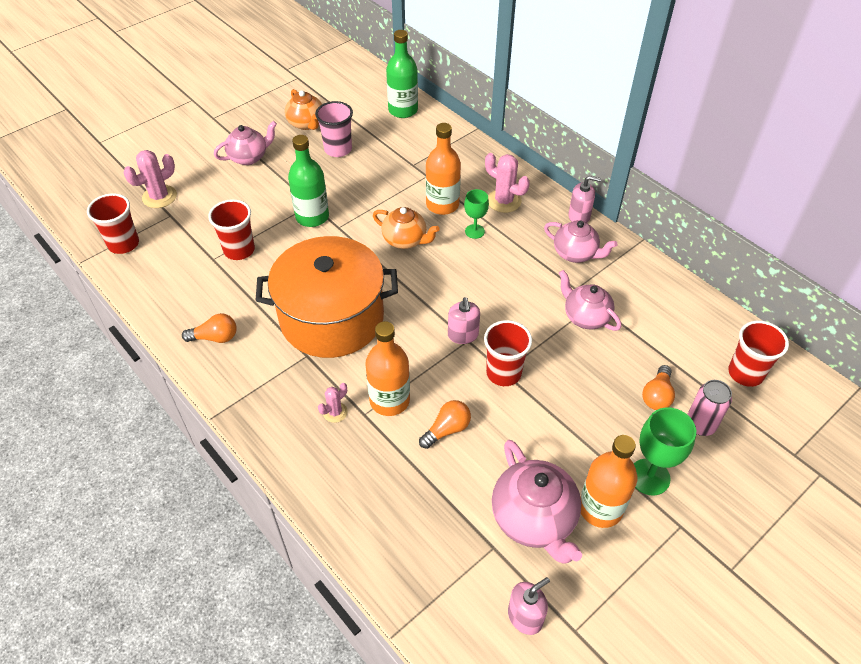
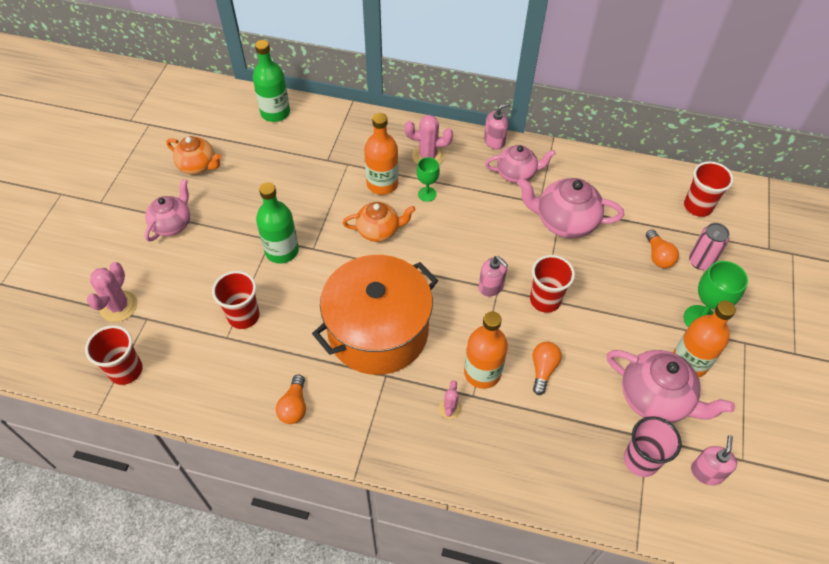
camera: 35 degrees left, 5 degrees up
orange light bulb [182,313,236,343] -> orange light bulb turned 135 degrees clockwise [276,375,306,424]
pink cup [315,101,353,157] -> pink cup moved to [624,416,681,477]
pink teapot [559,270,621,331] -> pink teapot [517,178,624,238], size x1.50

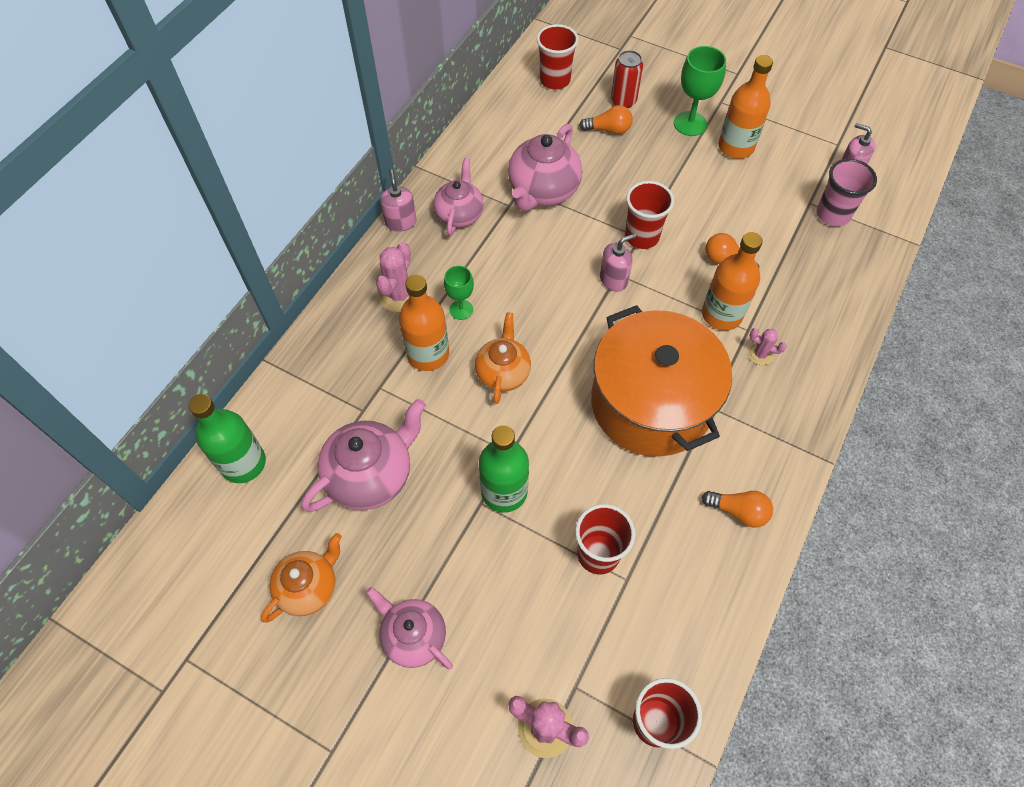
camera: 75 degrees left, 5 degrees up
pink teapot [607,350,735,423] -> pink teapot moved to [301,399,426,512]
pink can [689,223,729,270] -> red can [611,50,643,108]

